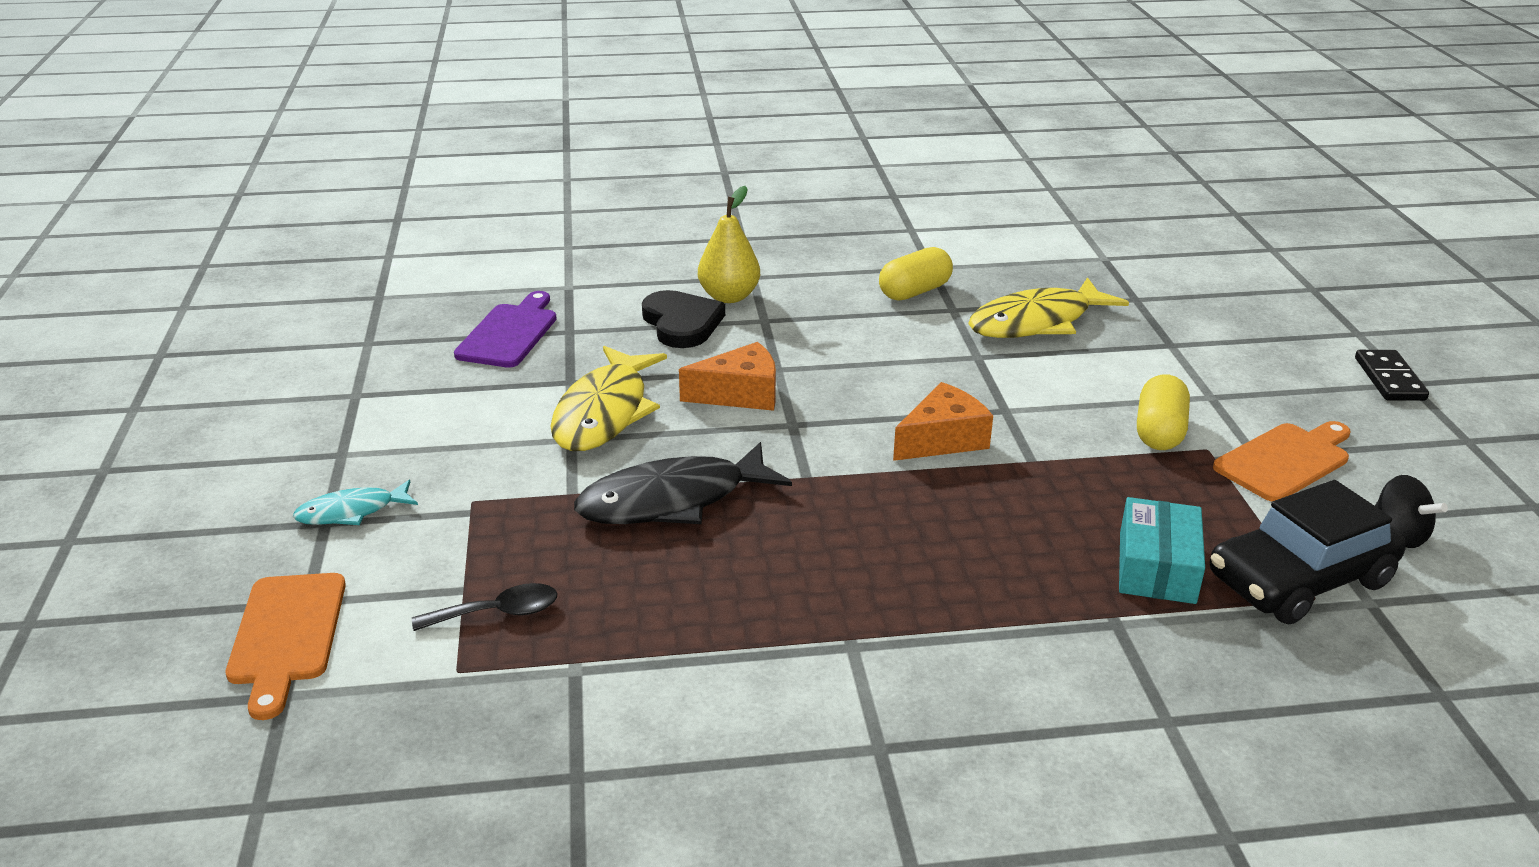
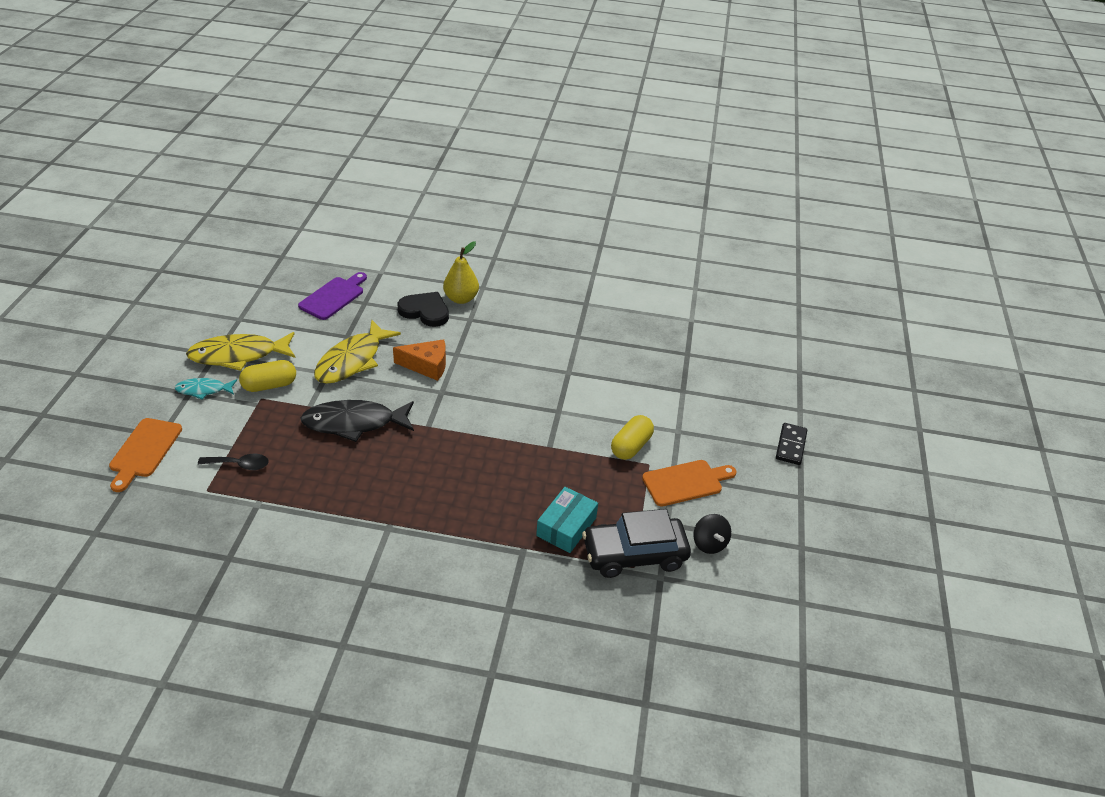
camera: 15 degrees right, 10 degrees up
black heart [642,290,725,348] -> black heart turned 60 degrees counterclockwise [397,292,449,327]
yellow capsule [879,247,953,301] -> yellow capsule moved to [239,360,296,392]
orange cheese [893,382,993,461] -> none
yellow fish [968,277,1129,338] -> yellow fish moved to [186,332,296,371]

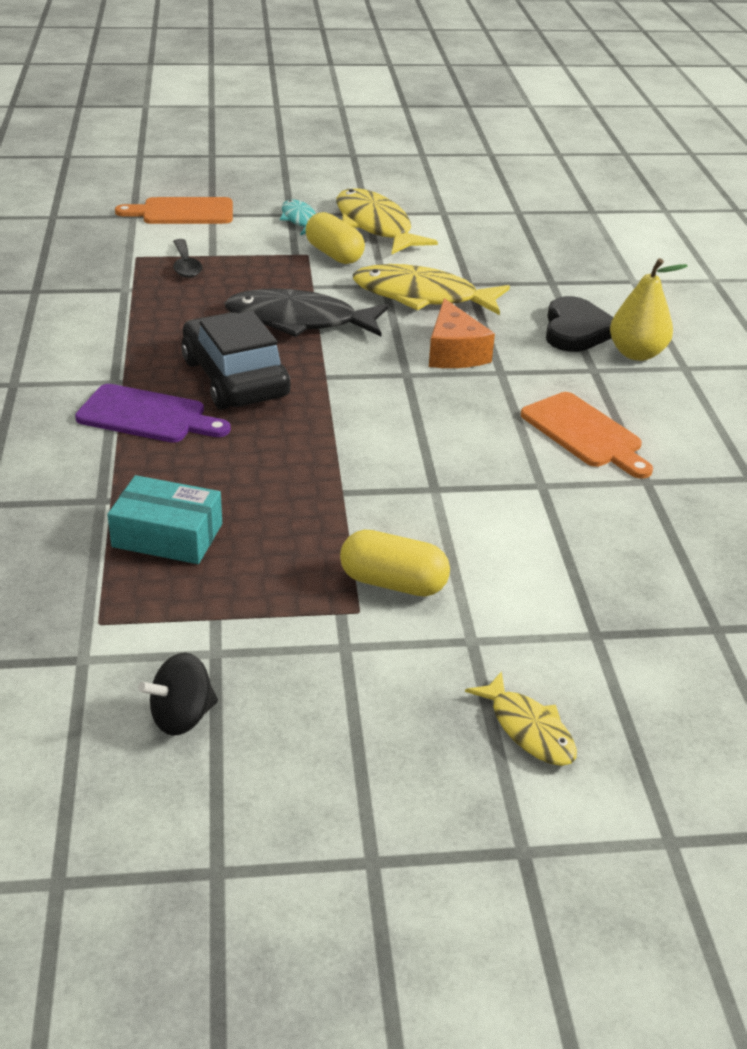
camera: 75 degrees right, 5 degrees down
purple cutting board [298,272,367,320] -> purple cutting board moved to [75,384,231,443]
black fish [300,400,414,442] -> black fish turned 60 degrees counterclockwise [225,288,389,337]
black car [582,509,691,578] -> black car moved to [181,311,291,410]
orange cutting board [642,460,737,507] -> orange cutting board moved to [521,392,653,479]
black domino [776,423,807,465] -> none
none -> yellow fish [465,671,577,766]

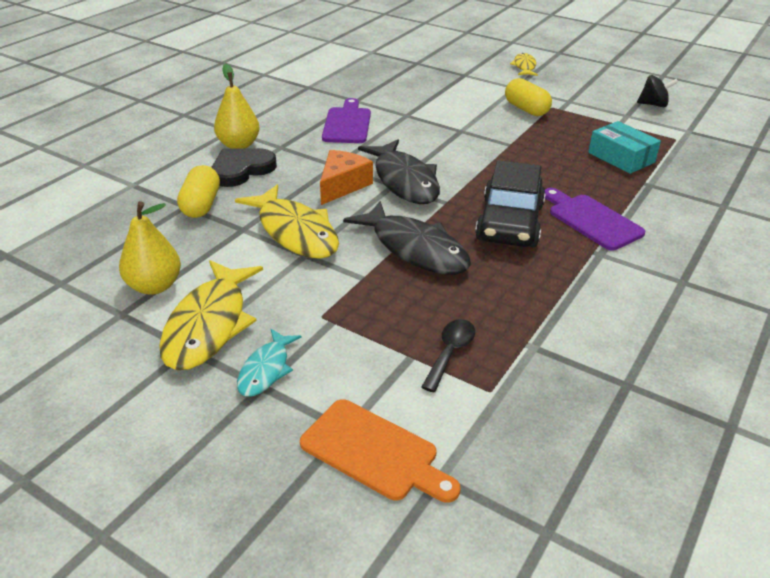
camera: 140 degrees left, 0 degrees up
yellow capsule [305,212,365,264] -> yellow capsule moved to [177,165,220,218]
orange cutting board [521,392,653,479] -> purple cutting board [322,98,371,143]
none -> yellow pear [119,201,181,295]
none -> black fish [358,139,440,204]

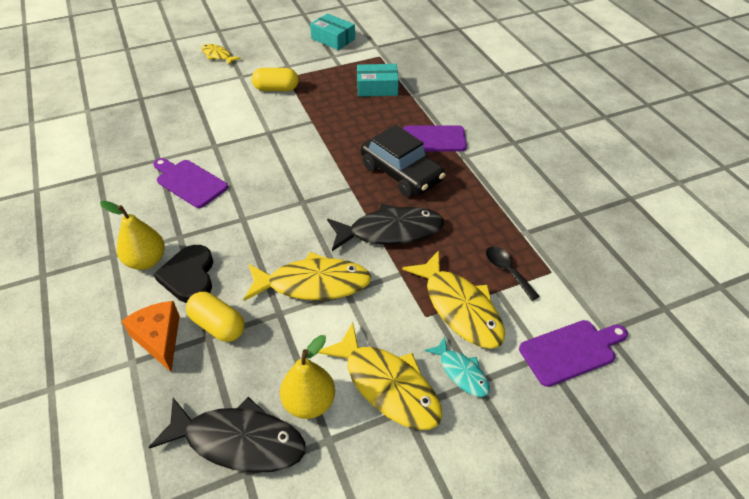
camera: 55 degrees left, 10 degrees up
orange cutting board [300,399,461,503] -> purple cutting board [519,320,628,387]
orange cheese [320,150,373,205] -> orange cheese moved to [122,301,180,372]
black fish [358,139,440,204] -> black fish moved to [149,397,306,473]
black spinning top [637,75,678,107] -> turquoise box [310,13,355,50]
none -> yellow fish [402,250,505,349]

